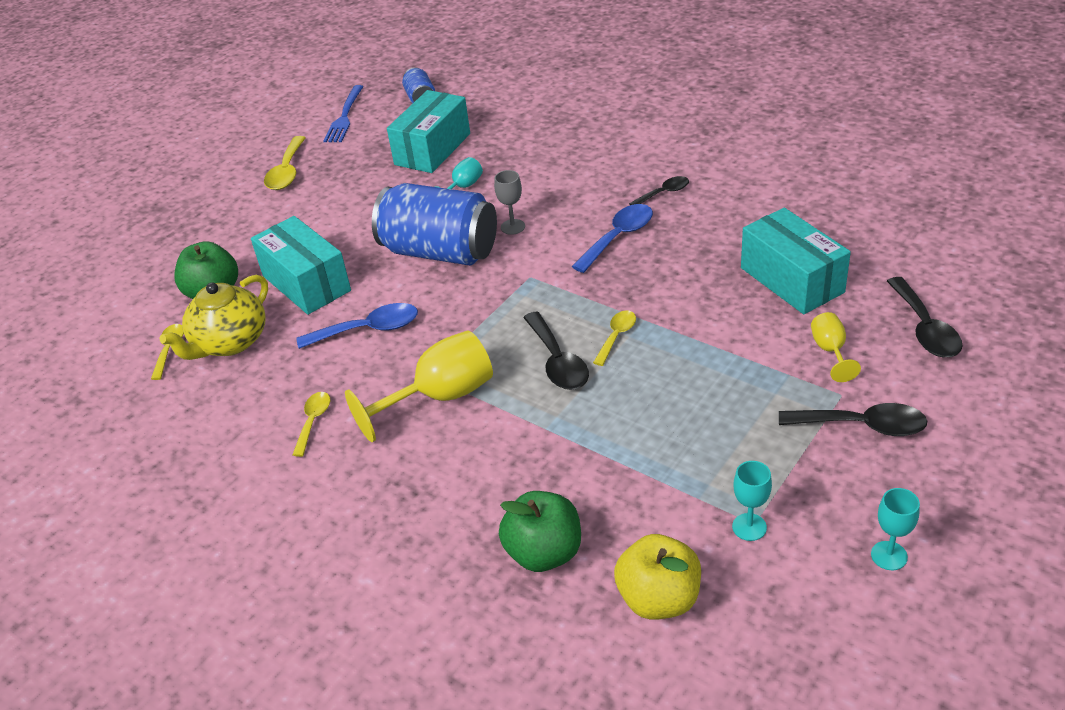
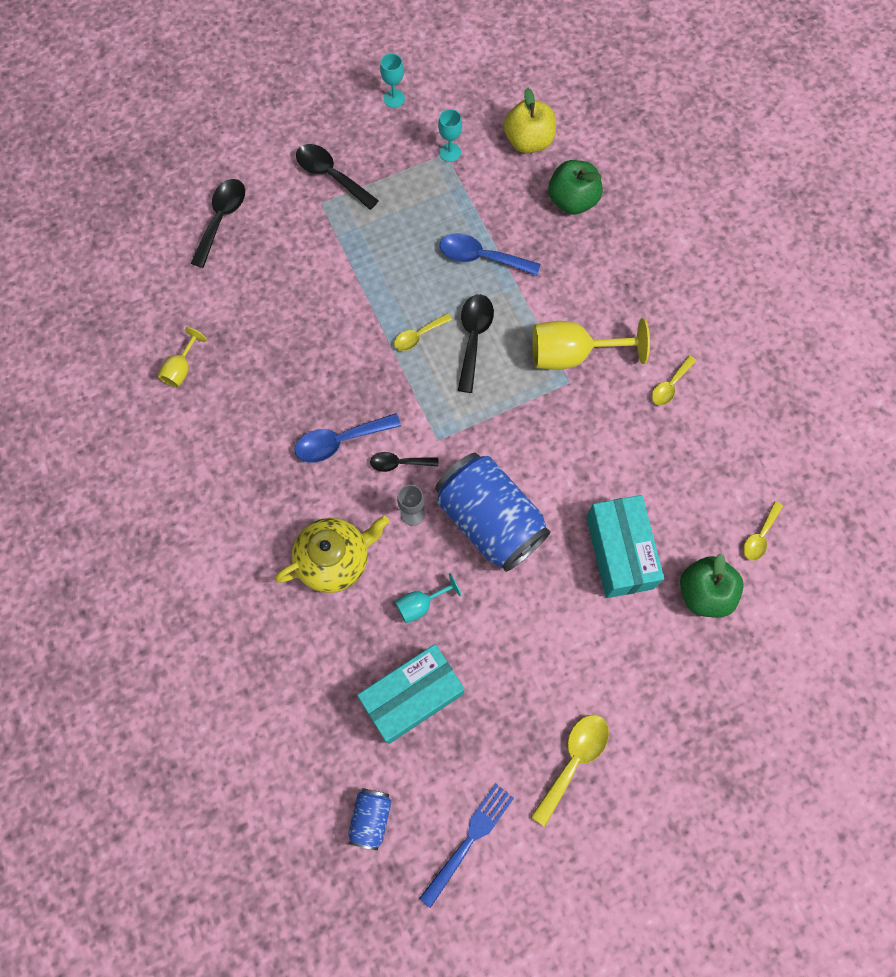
camera: 155 degrees left, 30 degrees up
yellow teapot [160,275,268,360] -> yellow teapot moved to [275,516,389,593]
blue spoon [297,303,418,349] -> blue spoon moved to [440,233,540,276]
black spoon [629,176,689,205] -> black spoon moved to [370,452,438,472]
turquoise box [741,208,851,314] -> none
yellow goblet [811,312,861,382] -> yellow goblet moved to [158,327,207,388]

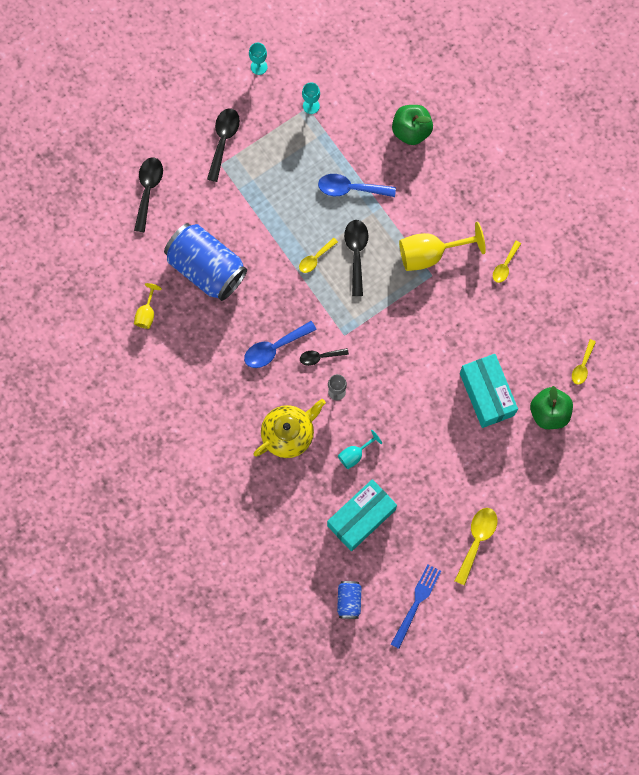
camera: 10 degrees left, 5 degrees up
black spoon [296,144,379,210] -> black spoon turned 75 degrees clockwise [207,108,240,182]
blue can [435,453,550,572] -> blue can moved to [164,223,247,301]
yellow apple [504,88,556,153] -> none

